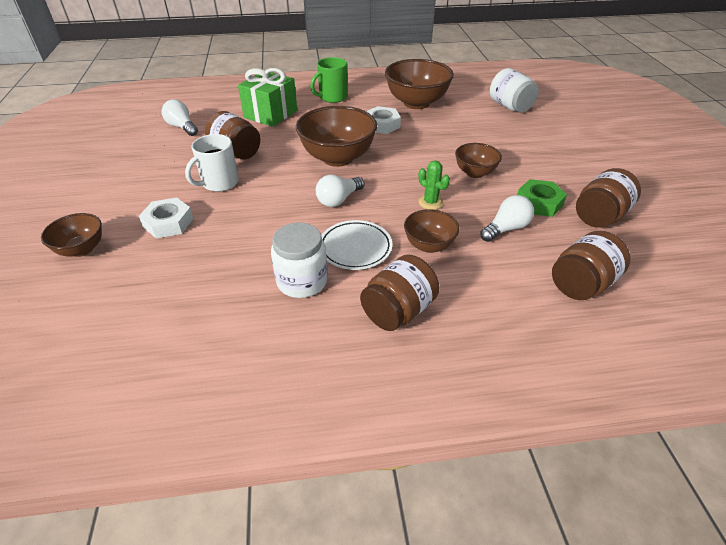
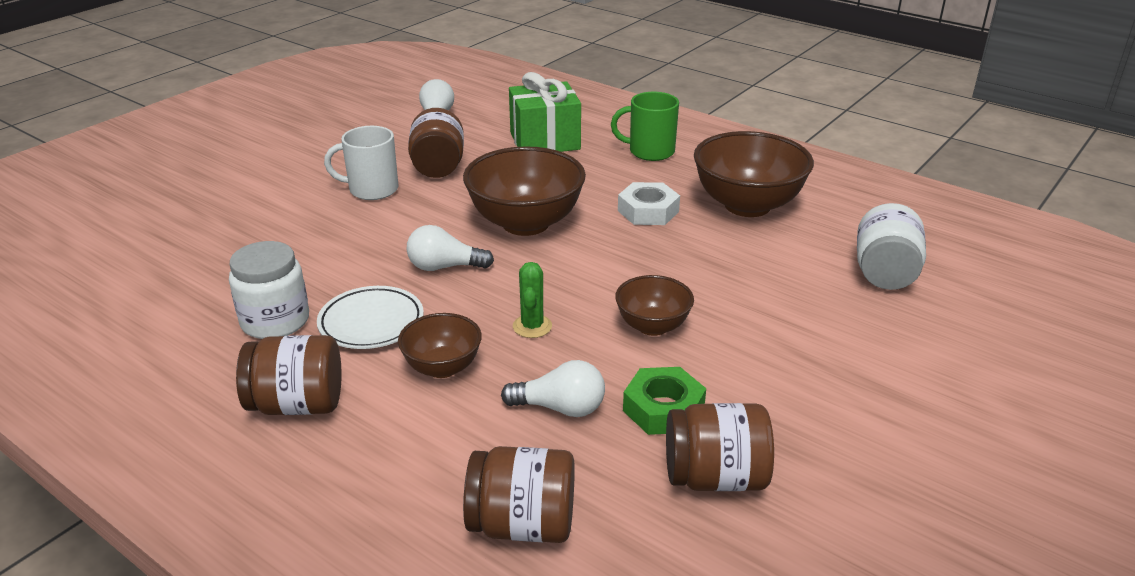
camera: 45 degrees right, 10 degrees down
brown bowl [41,213,102,257] -> none
white nut [139,197,194,239] -> none

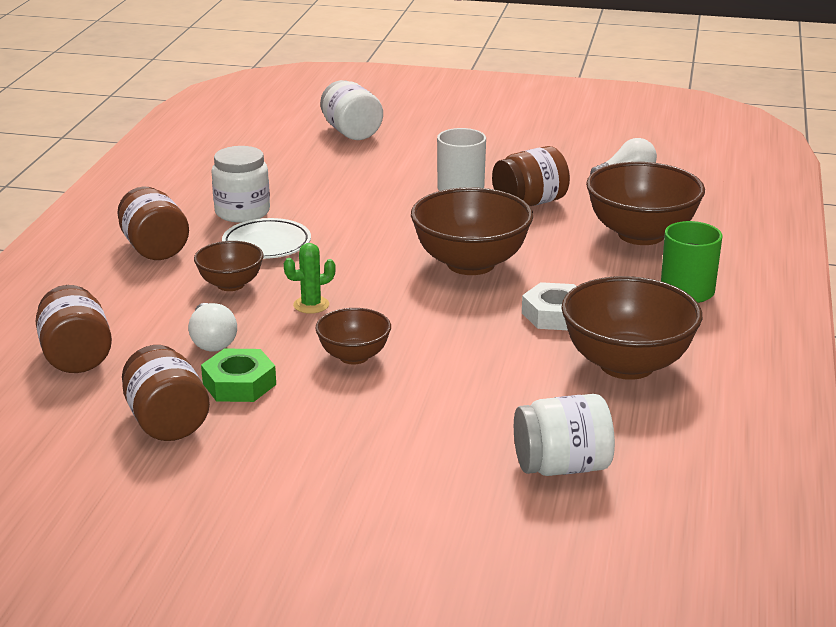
camera: 65 degrees right, 5 degrees down
white light bulb [406,225,494,271] -> none
green gift [509,72,581,152] -> brown bowl [586,162,705,245]
none -> white jar [320,80,383,140]

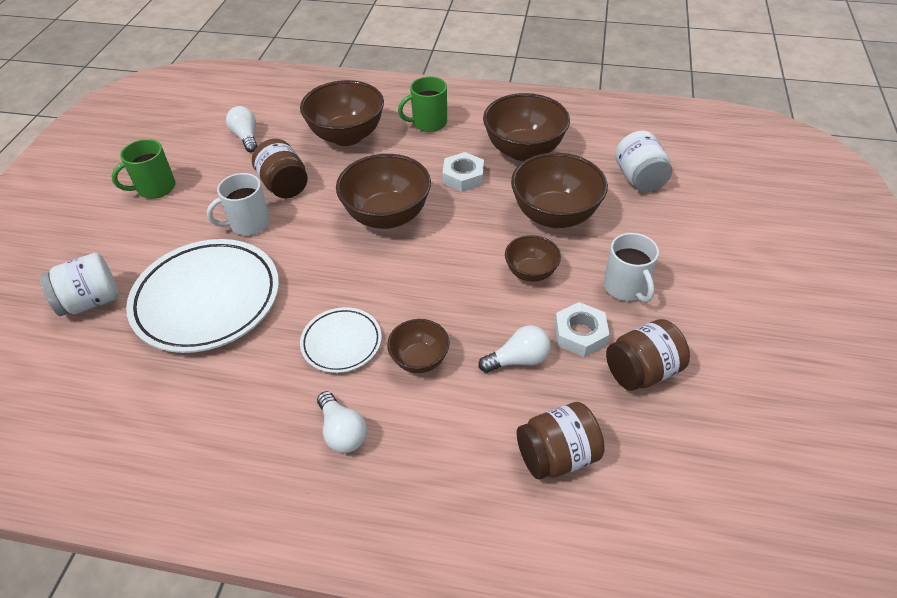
camera: 90 degrees left, 20 degrees up
brown jar [117,187,189,260] -> white light bulb [317,391,367,453]
green nut [201,349,276,402] -> white nut [555,302,610,357]
white jar [212,146,270,222] -> none
green cactus [284,243,336,314] -> none
none -> green mug [111,139,176,199]
none -> white plate [126,239,279,353]
none -> brown bowl [511,153,608,228]
none -> white mug [604,233,659,302]

